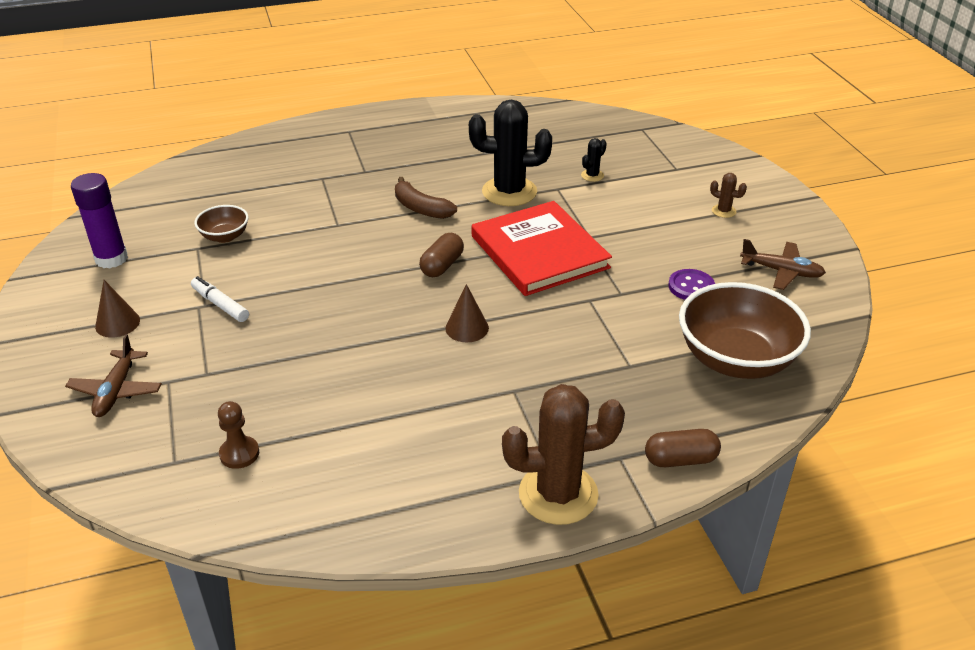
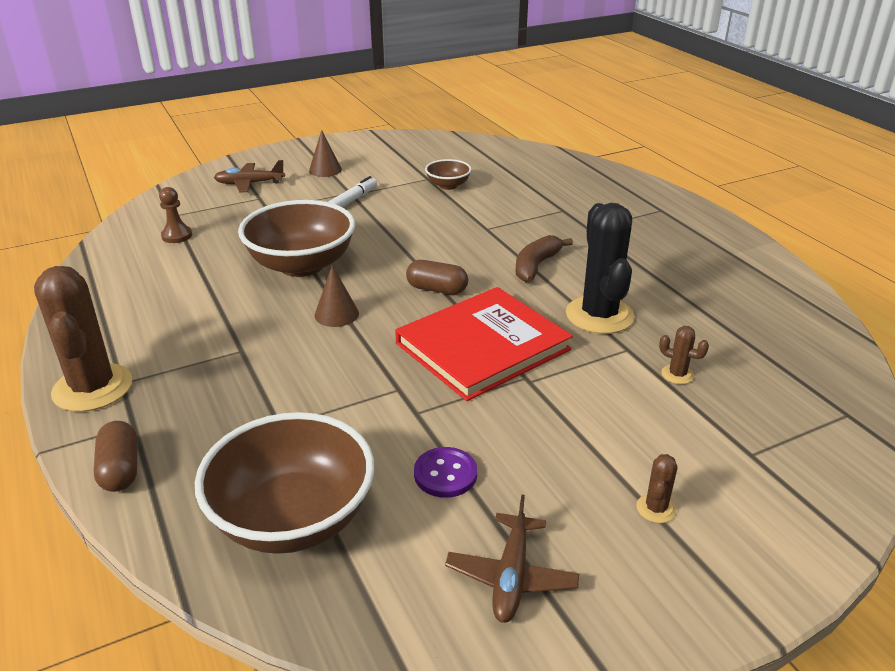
camera: 80 degrees right, 5 degrees down
purple glue stick [71,173,128,269] -> none
black cactus [581,138,607,182] -> brown cactus [659,326,709,384]
none -> brown bowl [238,200,355,277]

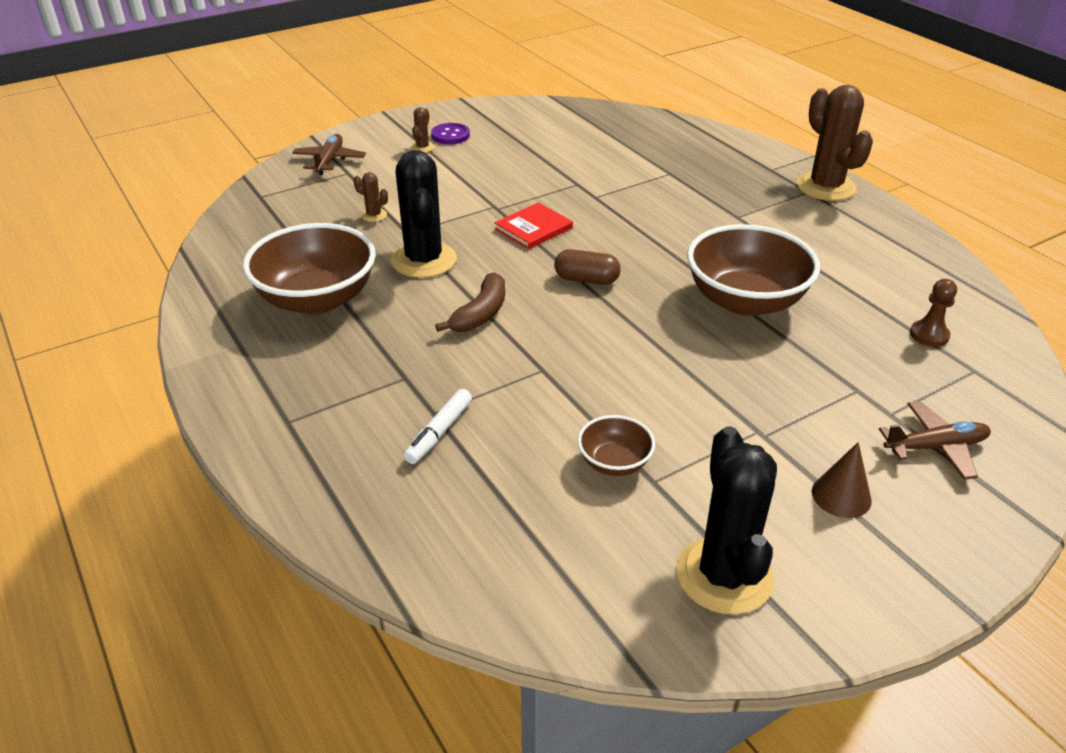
camera: 175 degrees right, 5 degrees up
brown capsule [94,421,137,492] -> none
brown bowl [195,412,375,554] -> brown bowl moved to [243,223,376,314]
brown cone [314,265,359,327] -> none
white marker [329,176,377,207] -> white marker moved to [404,389,472,464]
red book [395,287,573,401] -> red book [495,203,573,249], size x0.51
purple button [414,447,477,498] -> purple button moved to [431,123,470,144]
brown plane [445,495,579,623] -> brown plane moved to [292,134,366,175]
none -> black cactus [676,426,777,614]

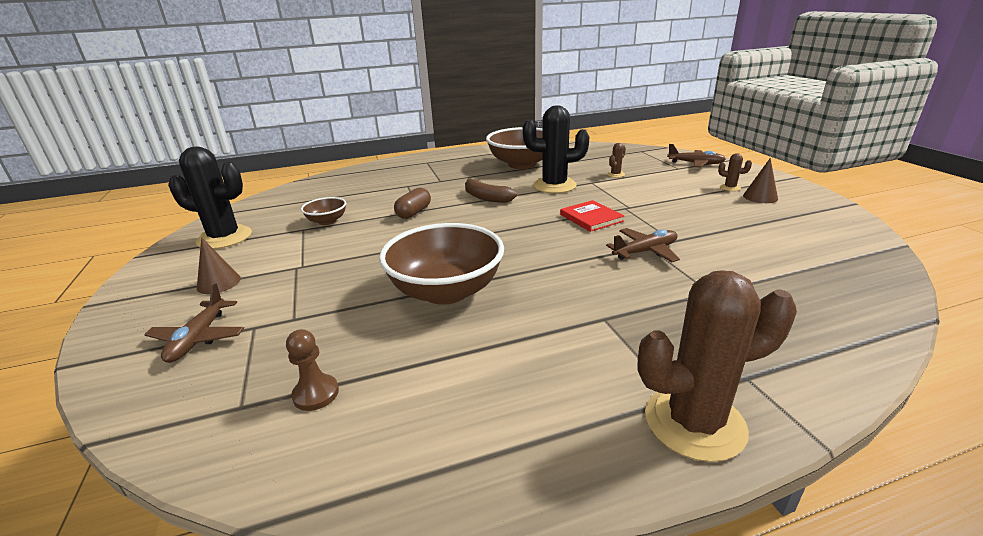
camera: 105 degrees right, 10 degrees down
white marker [404,389,472,464] -> none
purple button [431,123,470,144] -> brown cone [743,158,778,203]
brown capsule [554,249,621,285] -> brown capsule moved to [394,188,431,219]
none -> brown plane [606,228,680,262]

